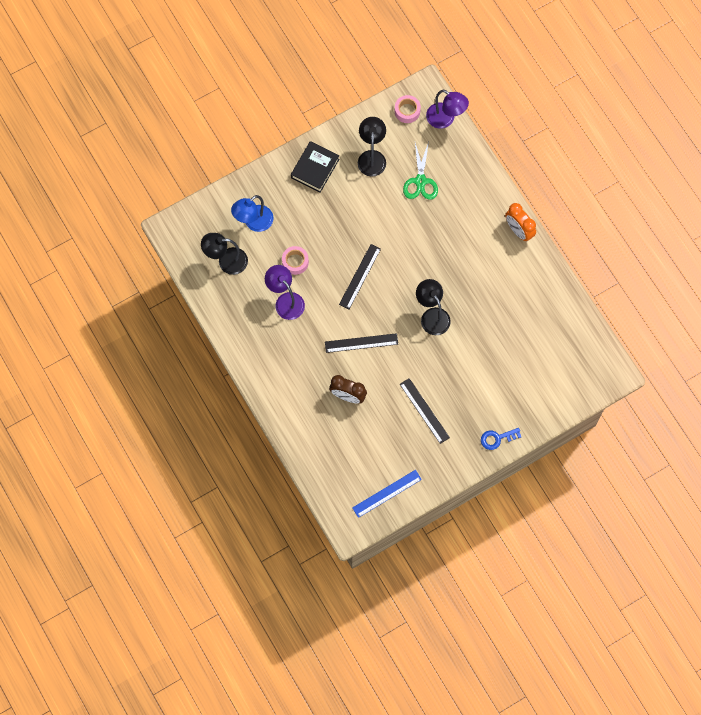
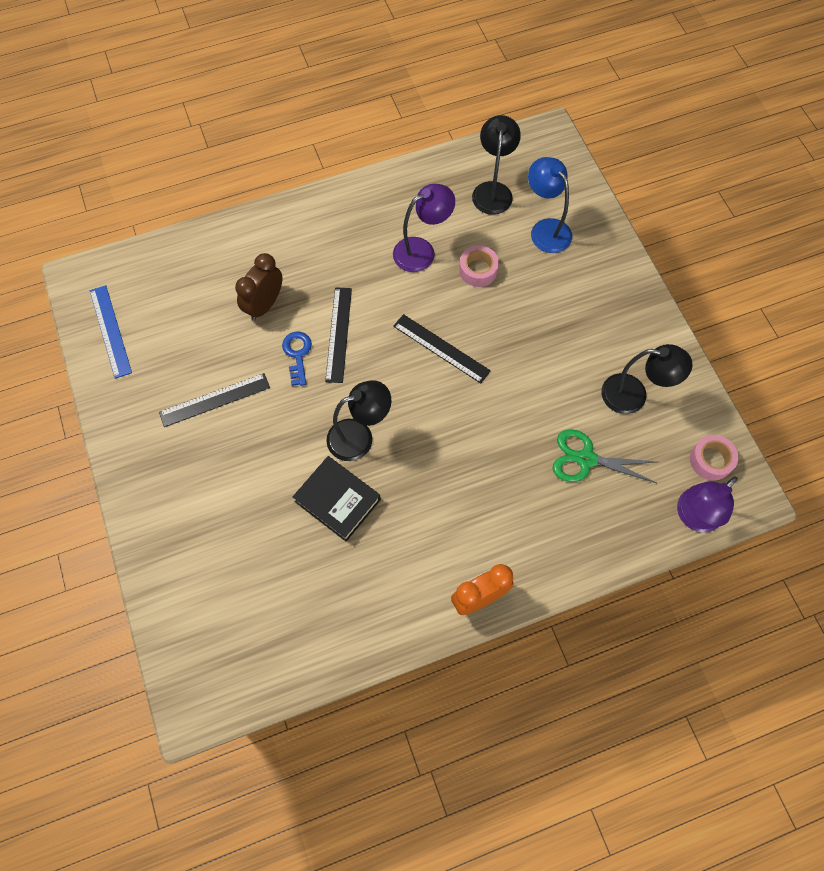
camera: 100 degrees right, 5 degrees down
black book [291,141,339,193] -> black book moved to [293,456,381,542]
blue key [481,428,521,450] -> blue key moved to [282,332,312,386]

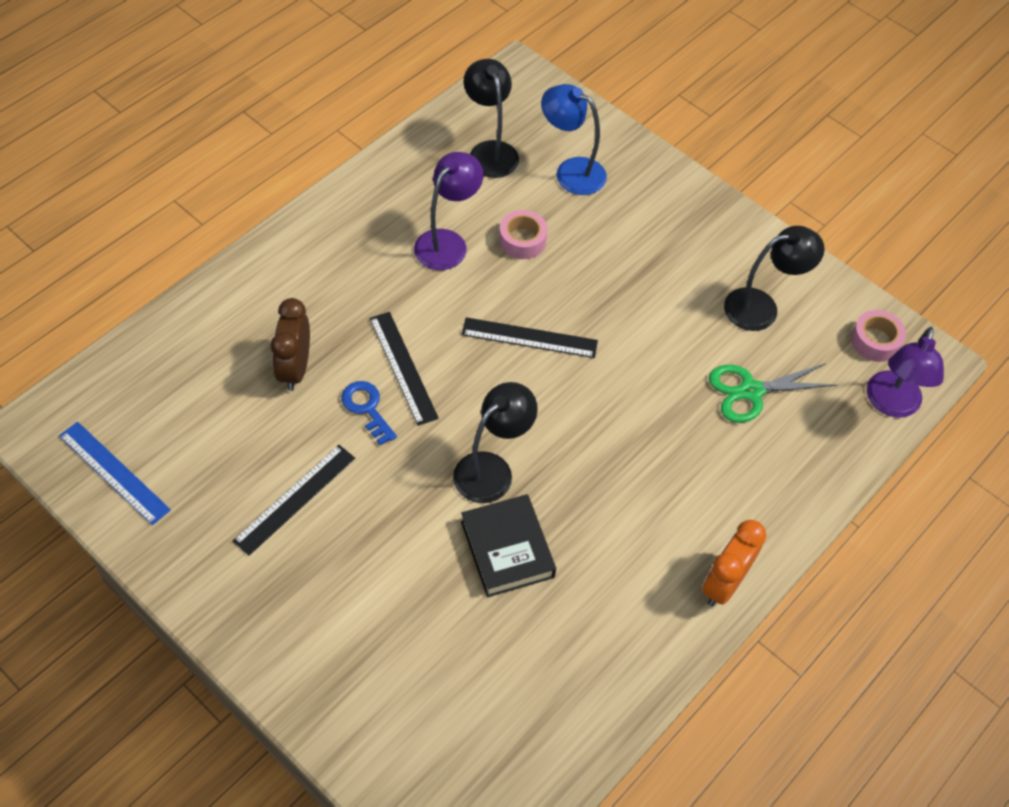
camera: 30 degrees left, 10 degrees down
black book [293,456,381,542] -> black book turned 60 degrees clockwise [461,494,556,597]

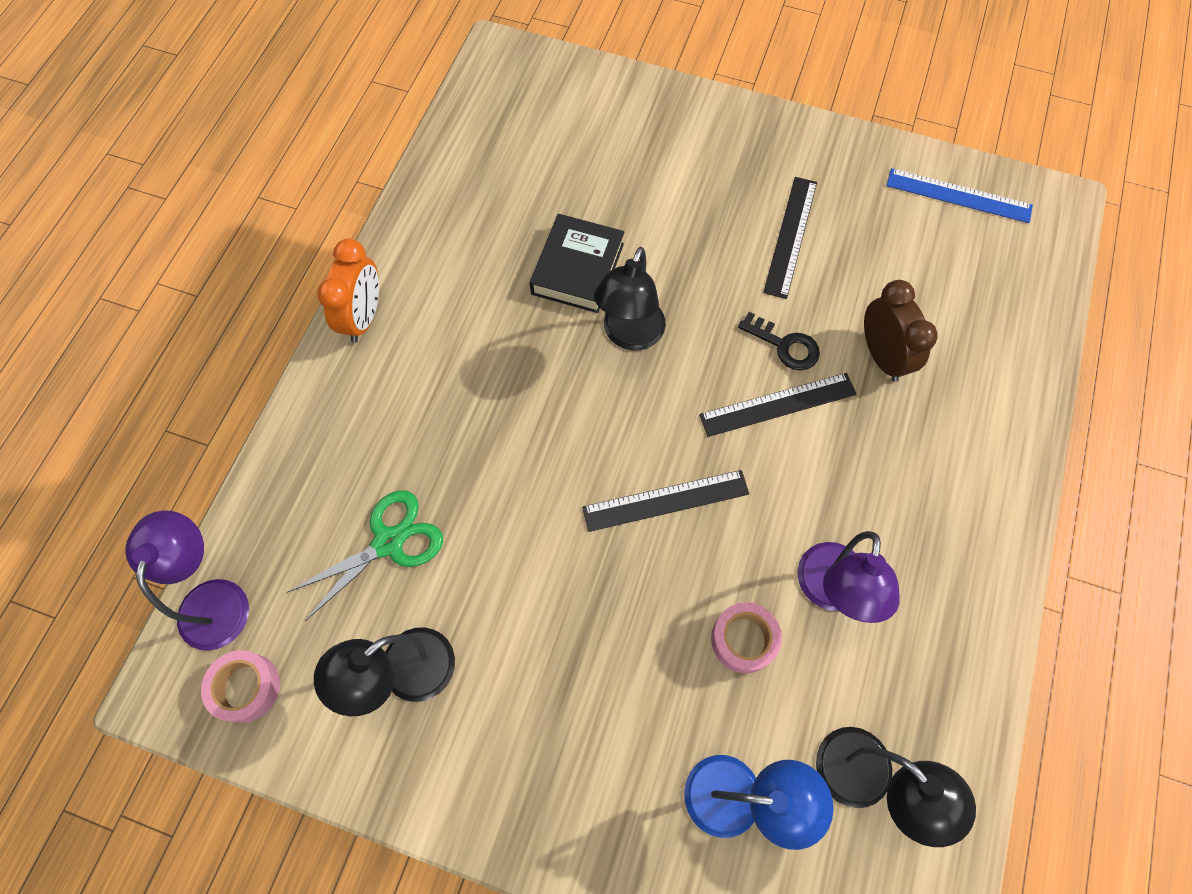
camera: 160 degrees right, 10 degrees up
blue key [341,381,397,445] -> black key [738,312,820,370]
black ruler [369,312,439,426] -> black ruler turned 60 degrees counterclockwise [699,373,856,437]
black book [461,494,556,597] -> black book turned 60 degrees clockwise [530,214,624,313]

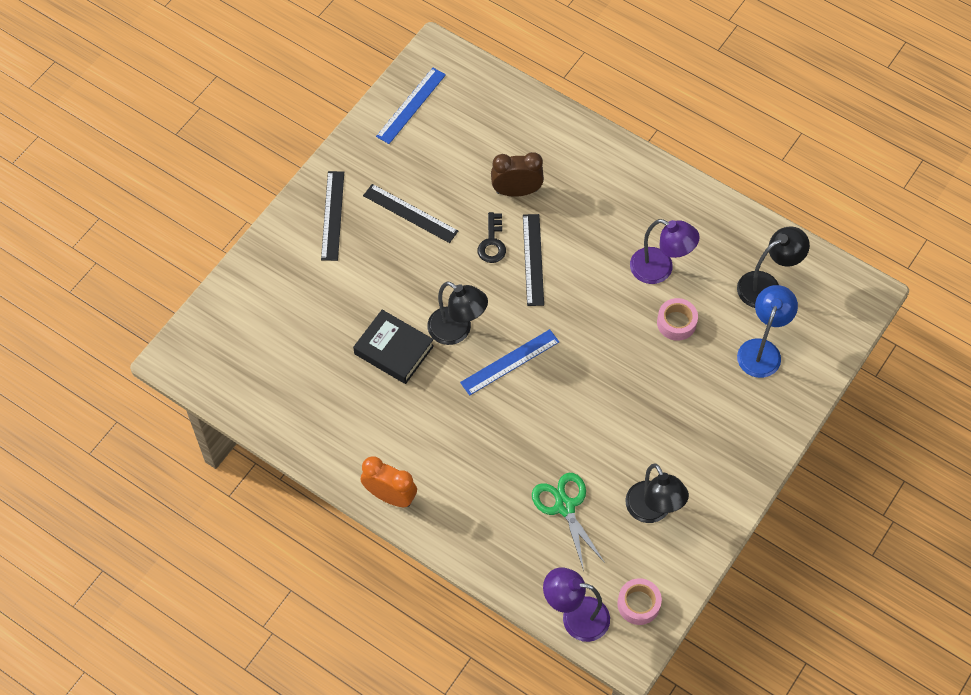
camera: 75 degrees left, 5 degrees down
black ruler [582,470,749,532] -> black ruler moved to [321,171,344,261]
black key [738,312,820,370] -> black key turned 135 degrees clockwise [478,212,506,263]
none -> blue ruler [460,329,559,396]

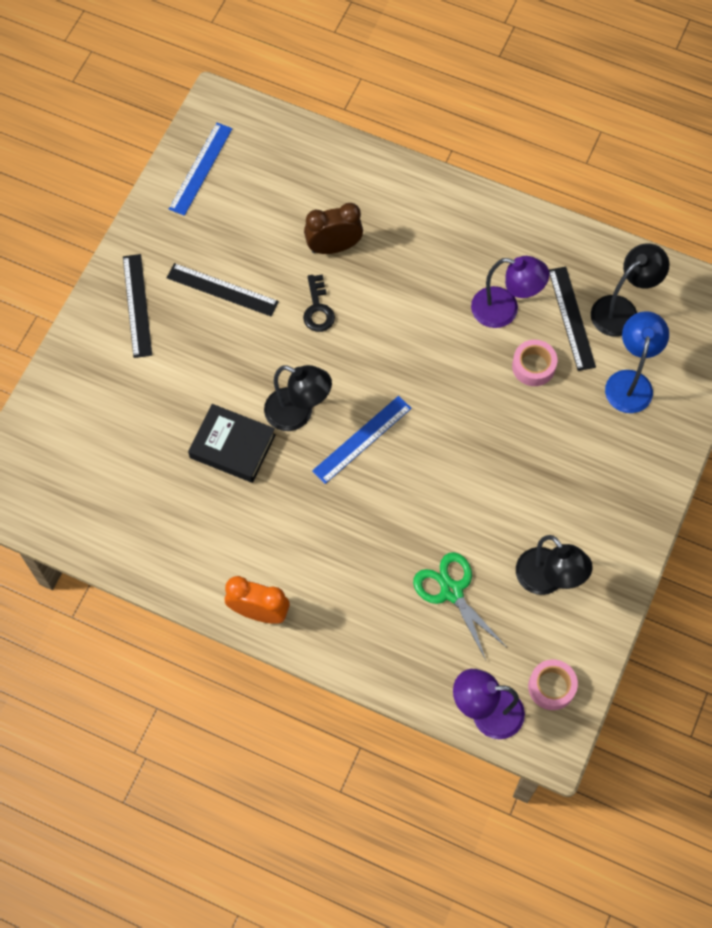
camera: 10 degrees left, 5 degrees up
black ruler [523,214,544,306] -> black ruler moved to [549,267,596,371]

